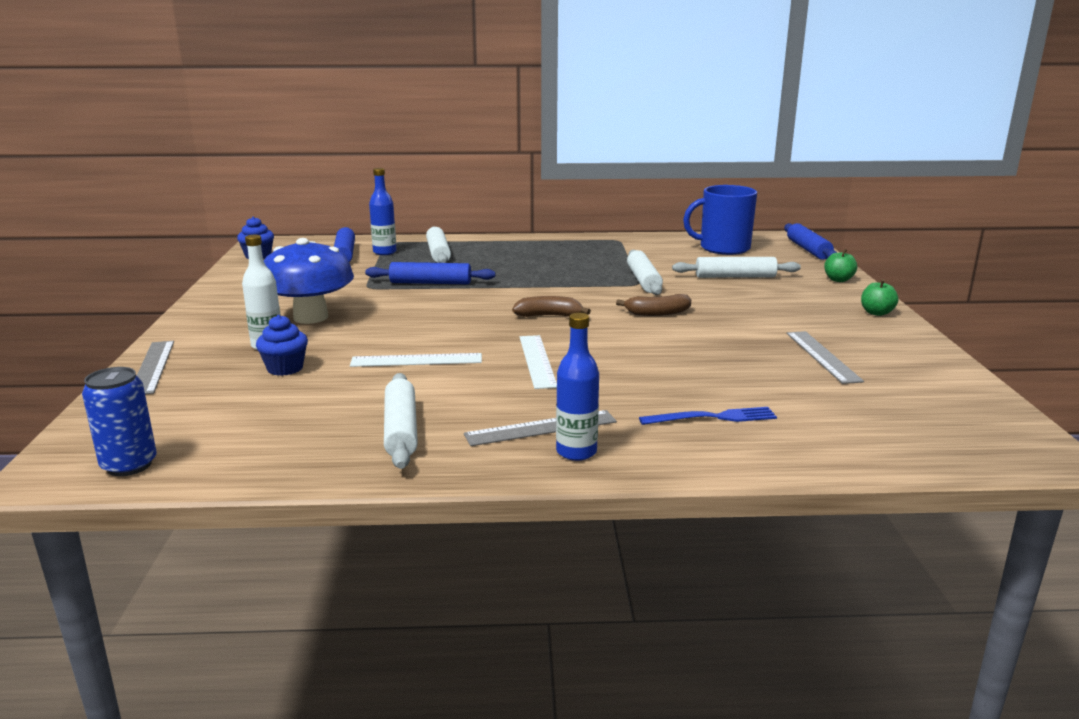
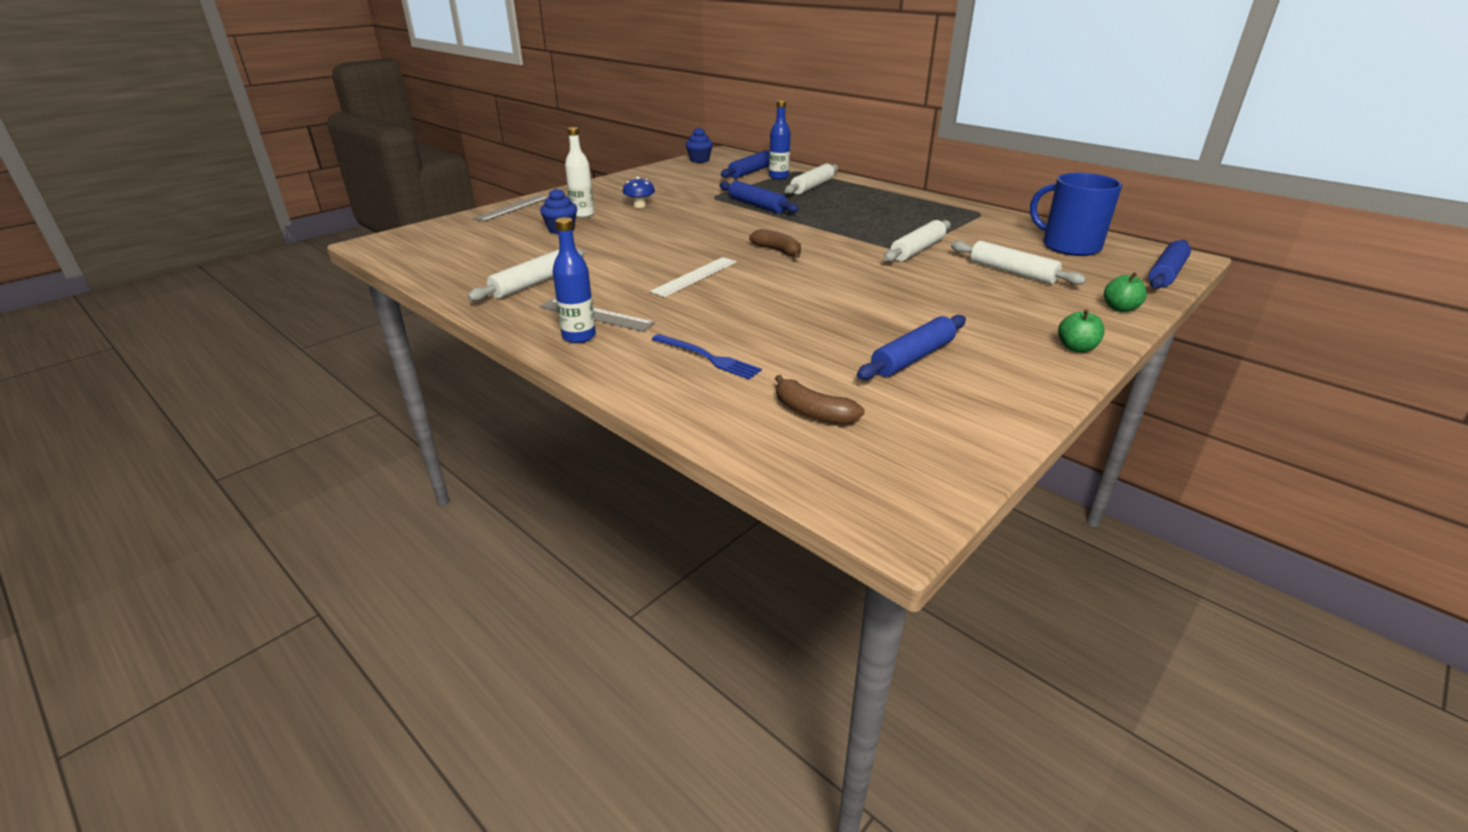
camera: 45 degrees right, 10 degrees up
blue can [82,367,157,476] -> none
blue mushroom [264,238,354,324] -> blue mushroom [623,177,655,208], size x0.46
white ruler [350,353,482,367] -> none
brown banana [616,294,691,316] -> brown banana moved to [775,375,865,424]
grey ruler [786,331,864,384] -> blue rolling pin [857,315,966,380]

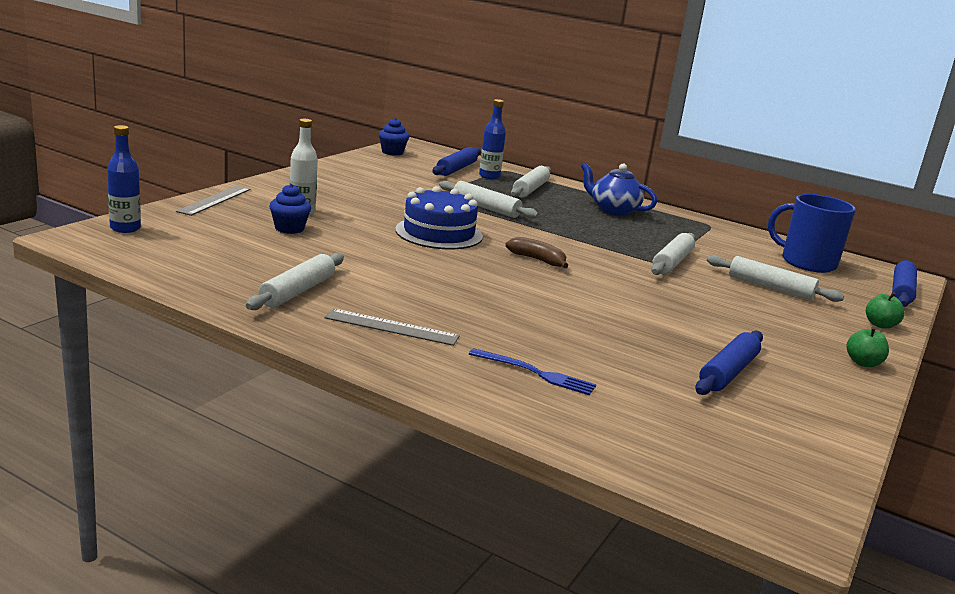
camera: 15 degrees left, 10 degrees down
blue bottle [552,217,596,343] -> blue bottle moved to [107,125,141,233]
blue mushroom [623,177,655,208] -> none
white ruler [650,257,737,297] -> none
blue rolling pin [719,181,799,213] -> white rolling pin [439,181,539,219]
brown banana [775,375,865,424] -> none
none -> blue cake [395,186,483,249]
none -> blue teapot [581,162,657,216]

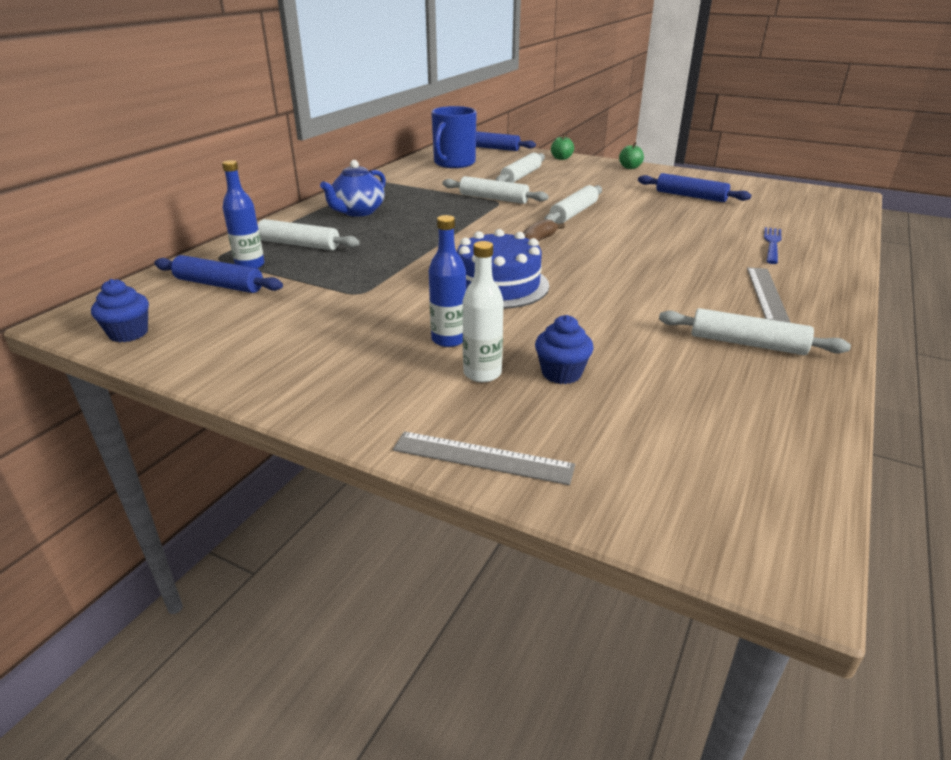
camera: 90 degrees left, 10 degrees up
blue bottle [107,125,141,233] -> blue bottle moved to [429,215,466,347]
white rolling pin [439,181,539,219] -> white rolling pin moved to [544,185,602,224]

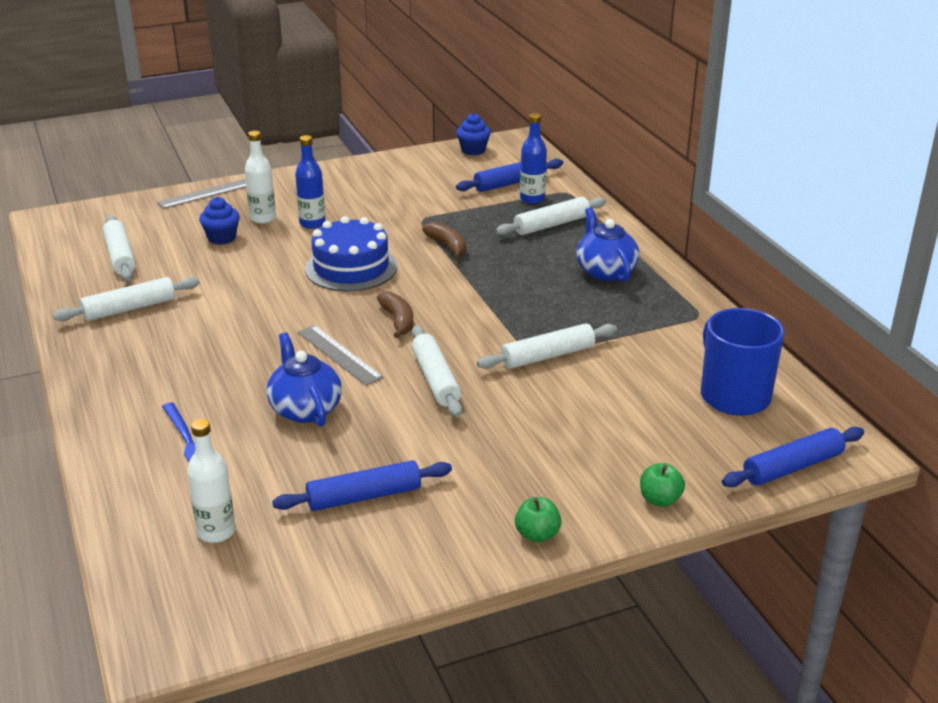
camera: 130 degrees right, 0 degrees up
white rolling pin [496,153,545,183] -> white rolling pin moved to [103,215,136,281]
grey ruler [747,267,791,323] -> grey ruler moved to [298,325,384,386]
none -> white bottle [187,419,235,543]
none -> blue teapot [266,332,342,427]
none -> brown banana [422,222,466,259]

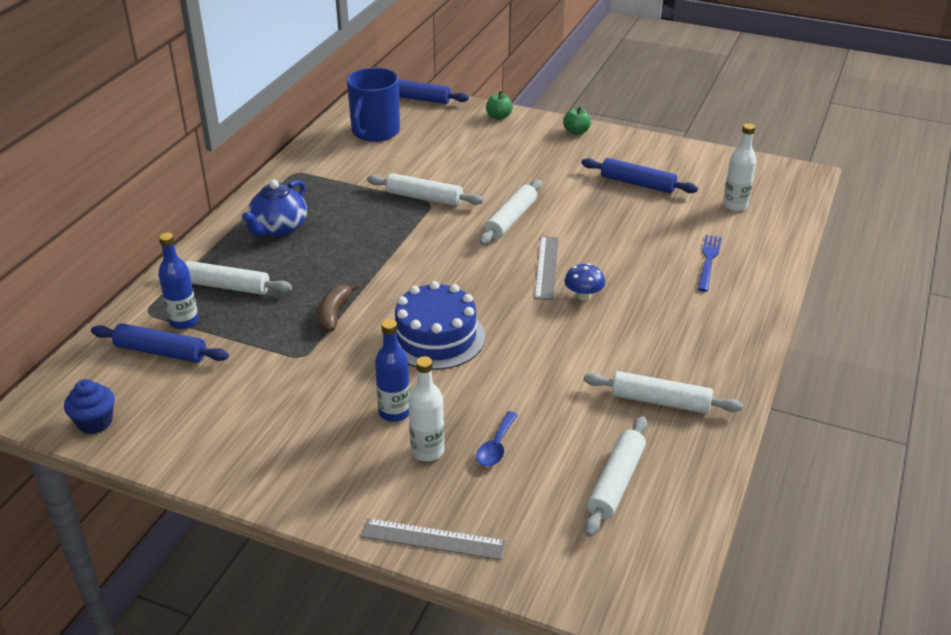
camera: 135 degrees left, 5 degrees up
blue cupcake [199,197,240,245] -> blue spoon [476,411,518,467]
blue teapot [266,332,342,427] -> none
brown banana [377,291,414,338] -> none
none -> blue mushroom [564,263,605,301]

